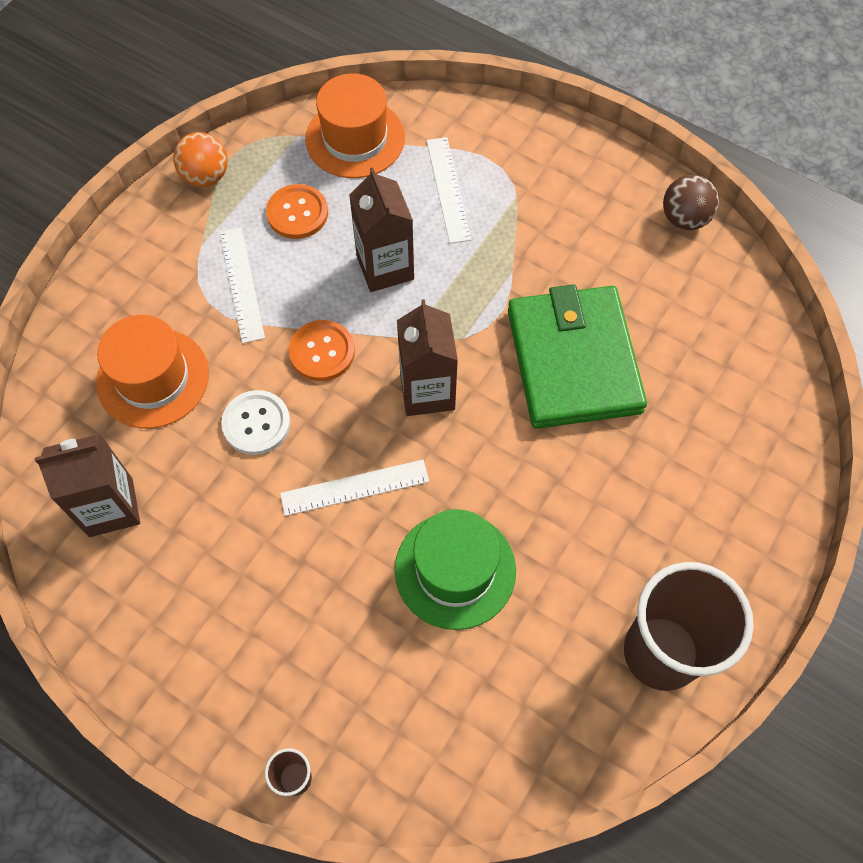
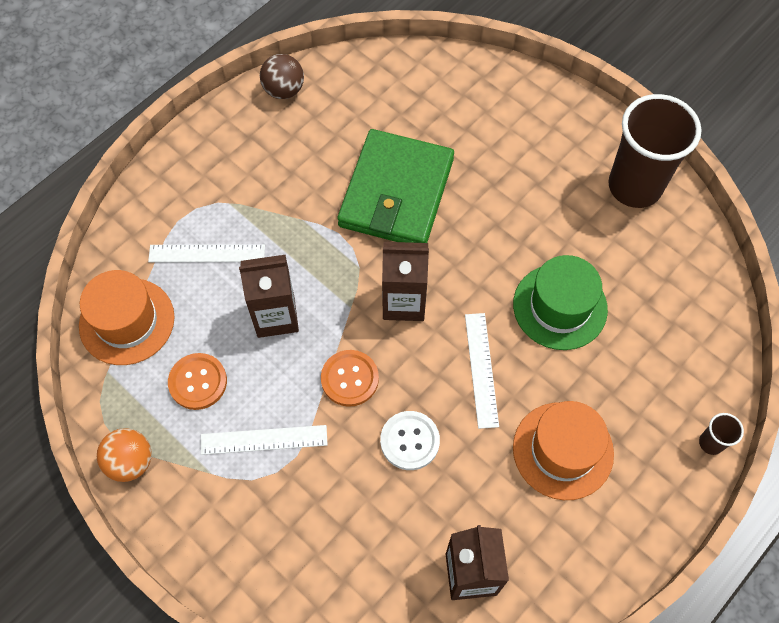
camera: 80 degrees left, 0 degrees up
orange hat [96,315,209,429] -> orange hat moved to [513,401,614,500]
green wallet [508,284,647,429] -> green wallet turned 75 degrees counterclockwise [337,129,454,243]

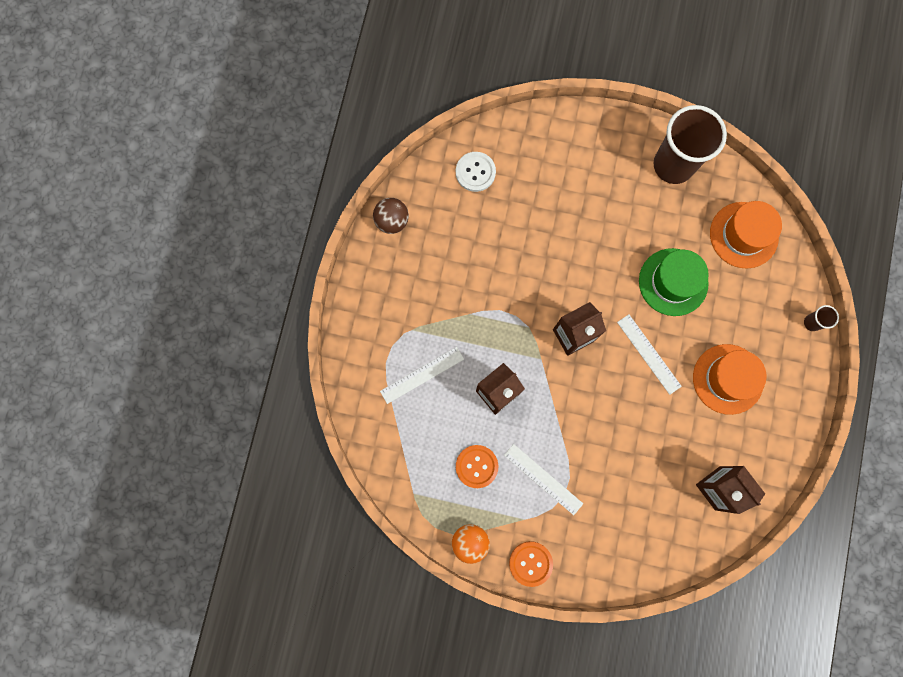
camera: 30 degrees left, 15 degrees up
orange hat [79,270,174,365] -> orange hat moved to [710,201,782,268]
white ruler [201,425,328,455] -> white ruler turned 75 degrees clockwise [504,444,583,515]
orange button [321,350,379,407] -> orange button moved to [509,541,553,587]
green wallet [337,129,454,243] -> none
white button [380,411,440,470] -> white button moved to [456,152,496,192]

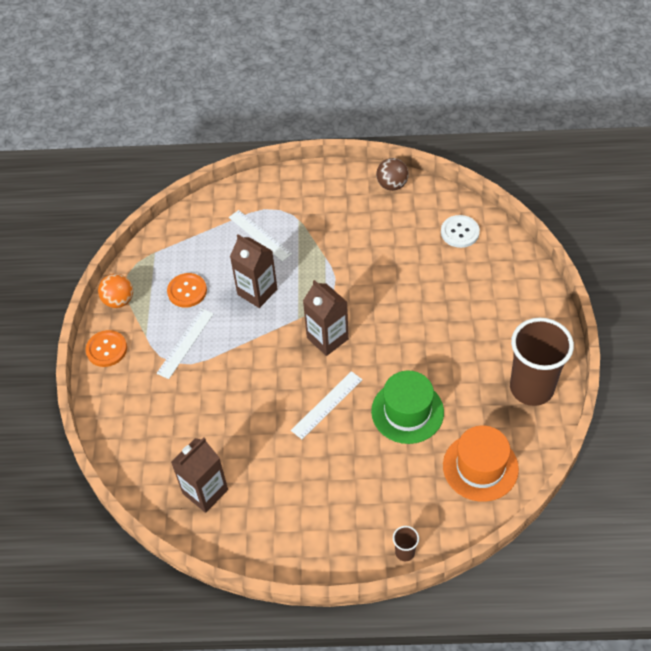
camera: 80 degrees right, 25 degrees down
orange hat [693,344,767,415] -> none

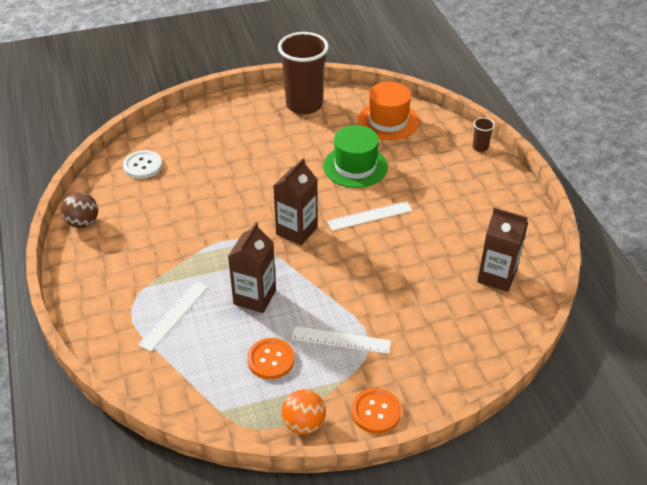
camera: 110 degrees left, 10 degrees down
white ruler [291,371,363,439] -> white ruler turned 45 degrees counterclockwise [327,201,412,231]

